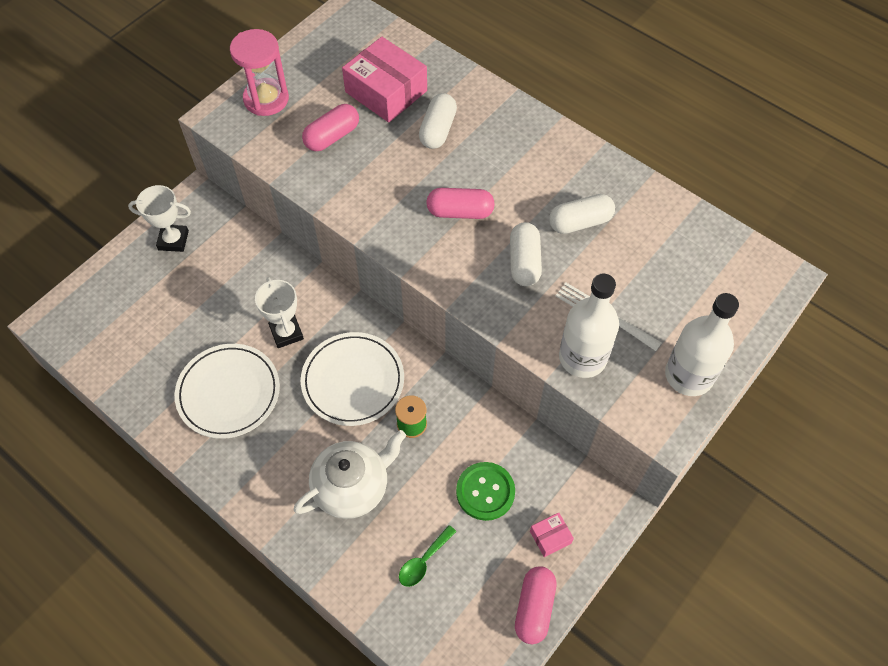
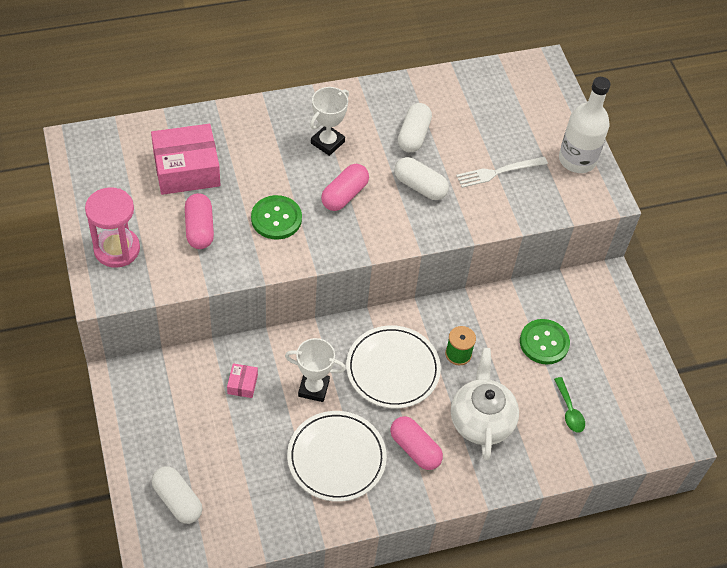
camera: 60 degrees left, 5 degrees down
white trophy [128,185,191,252] -> white trophy moved to [310,87,349,156]
white capsule [419,93,457,149] -> white capsule moved to [152,466,203,524]
pink capsule [515,566,556,644] -> pink capsule moved to [390,416,443,470]
pink box [530,512,574,557] -> pink box moved to [227,363,258,398]
white bottle [559,274,619,378] -> none
none -> green button [251,195,302,240]

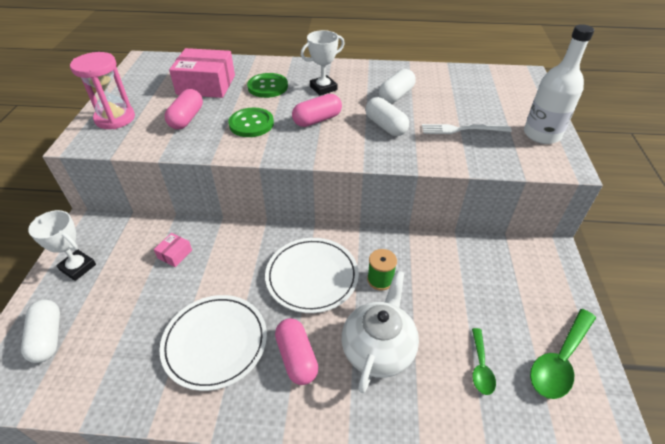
camera: 25 degrees right, 10 degrees down
white trophy [285,338,346,402] -> white trophy moved to [28,210,96,281]
green button [520,319,570,364] -> green button moved to [247,73,288,98]
none -> green spoon [530,309,596,399]

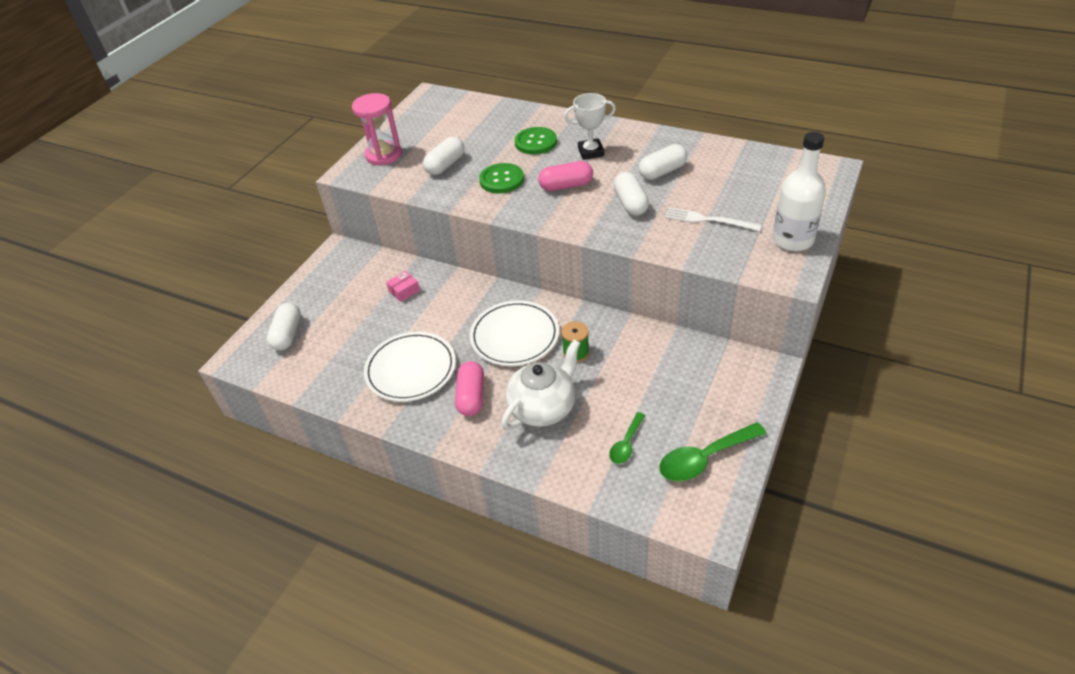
camera: 25 degrees right, 0 degrees up
white trophy [28,210,96,281] -> none
pink capsule [165,89,203,129] -> white capsule [423,137,465,175]
pink box [169,48,235,98] -> none

